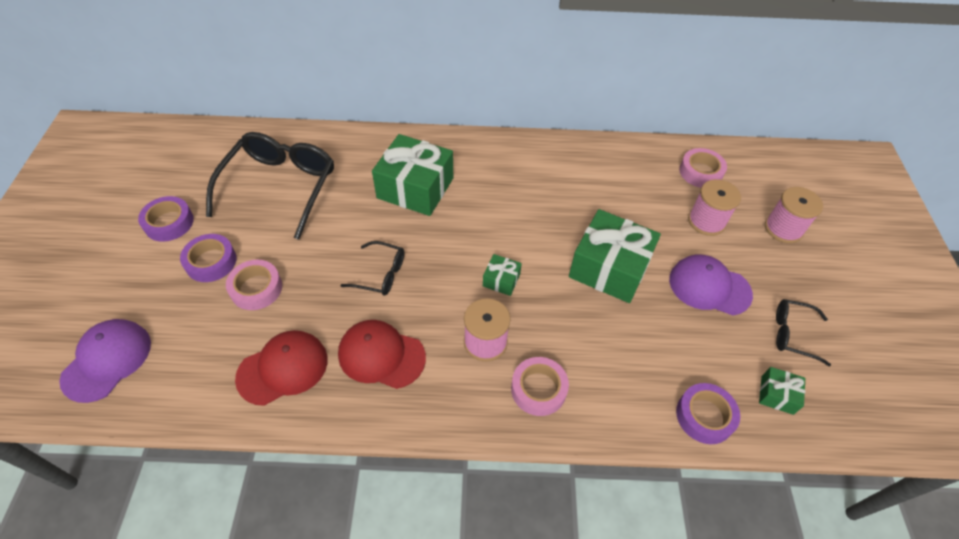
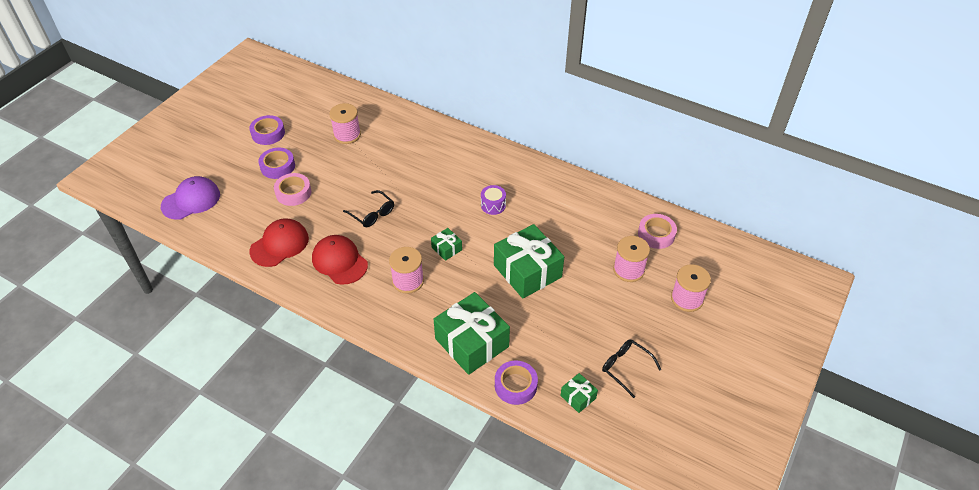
camera: 30 degrees right, 5 degrees down
black glasses [206,132,334,240] -> pink spool [329,103,361,144]
red cap [235,330,328,406] -> red cap turned 45 degrees counterclockwise [249,218,309,267]
green gift [372,134,453,216] -> green gift moved to [434,292,510,375]
pink tape [511,357,569,416] -> none
purple cap [669,255,753,315] -> none
none -> purple drum [481,185,506,215]

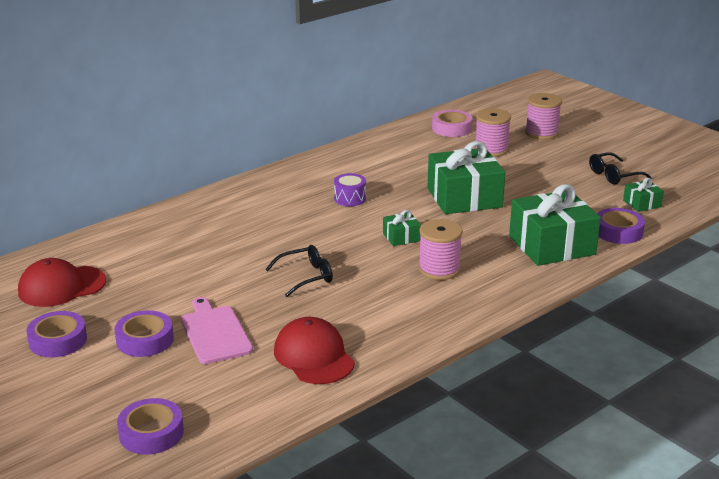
camera: 70 degrees left, 20 degrees down
purple cap [161,176,220,220] -> purple tape [117,398,184,455]
pink tape [274,173,311,206] -> pink cutting board [181,297,253,364]
red cap [312,235,368,285] -> red cap moved to [18,258,106,307]
pink spool [329,103,361,144] -> none

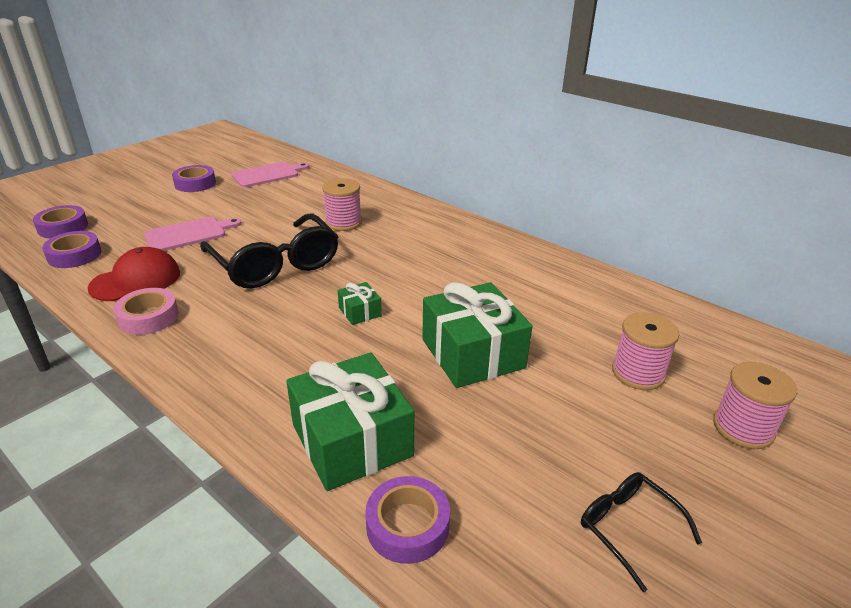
camera: 80 degrees right, 5 degrees up
red cap [18,258,106,307] -> pink cutting board [231,162,309,187]
purple tape [115,310,174,357] -> purple tape moved to [42,231,102,268]
black glasses [265,245,333,297] -> black glasses [200,214,339,289], size x2.02
purple drum [334,173,366,207] -> none
pink spool [418,219,463,280] -> pink spool moved to [322,178,362,231]
pink tape [432,110,472,137] -> pink tape moved to [113,288,179,335]
green gift [623,178,664,212] -> none

